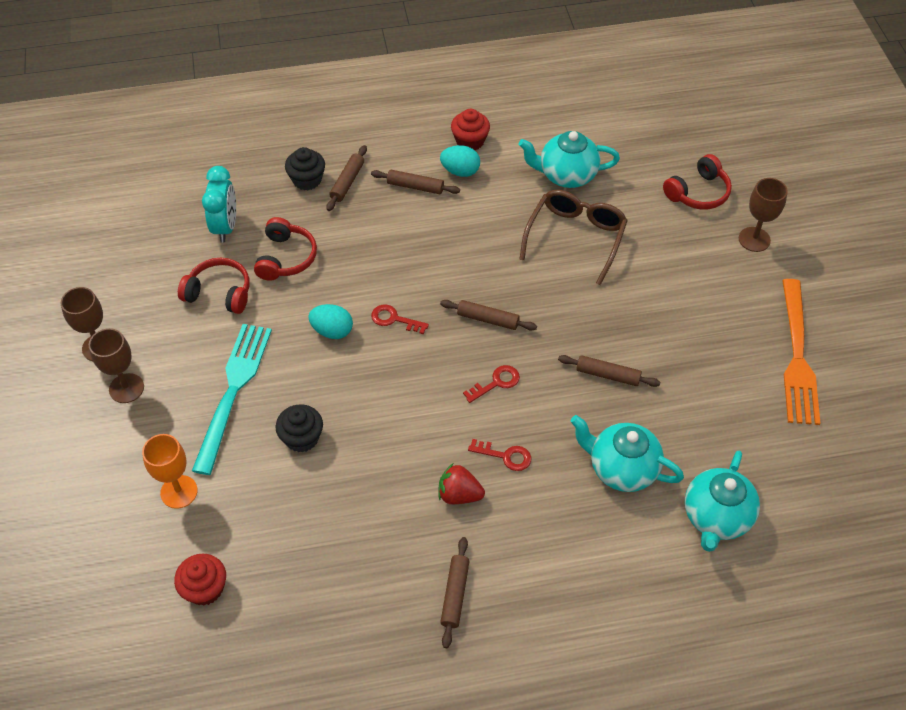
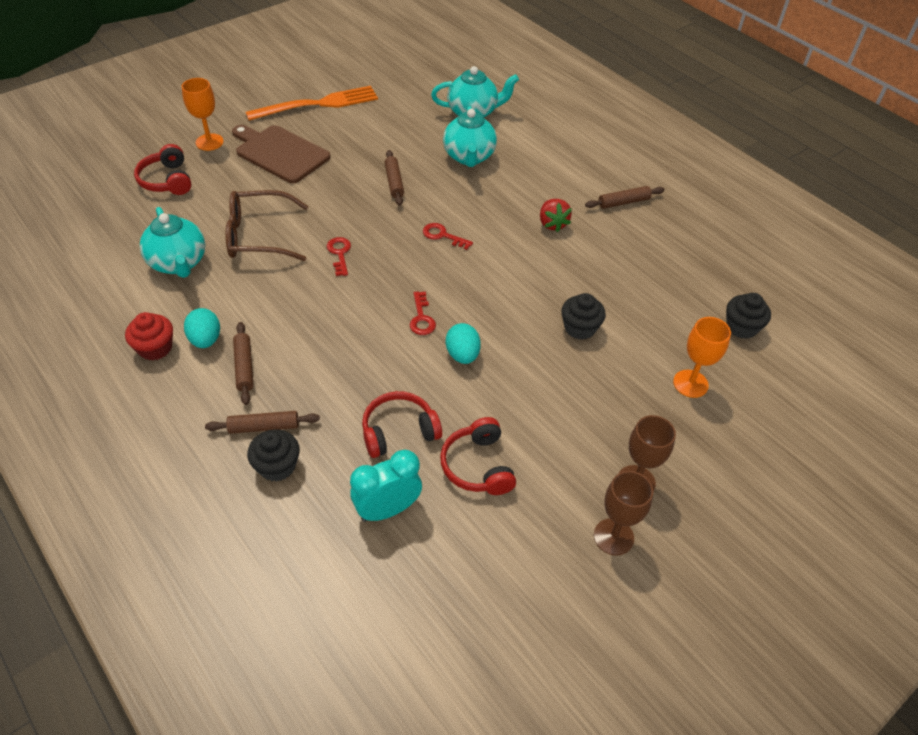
camera: 120 degrees left, 5 degrees down
red cupcake [174,553,226,605] -> black cupcake [726,293,771,339]
turquoise fork [192,324,272,475] -> none
brown rolling pin [440,300,537,331] -> none
red key [468,439,531,471] -> red key moved to [327,237,351,276]
red headphones [663,154,732,210] -> red headphones turned 135 degrees counterclockwise [134,144,191,195]
brown goblet [739,178,788,252] -> orange goblet [182,78,224,151]
none -> brown cutting board [232,125,330,183]

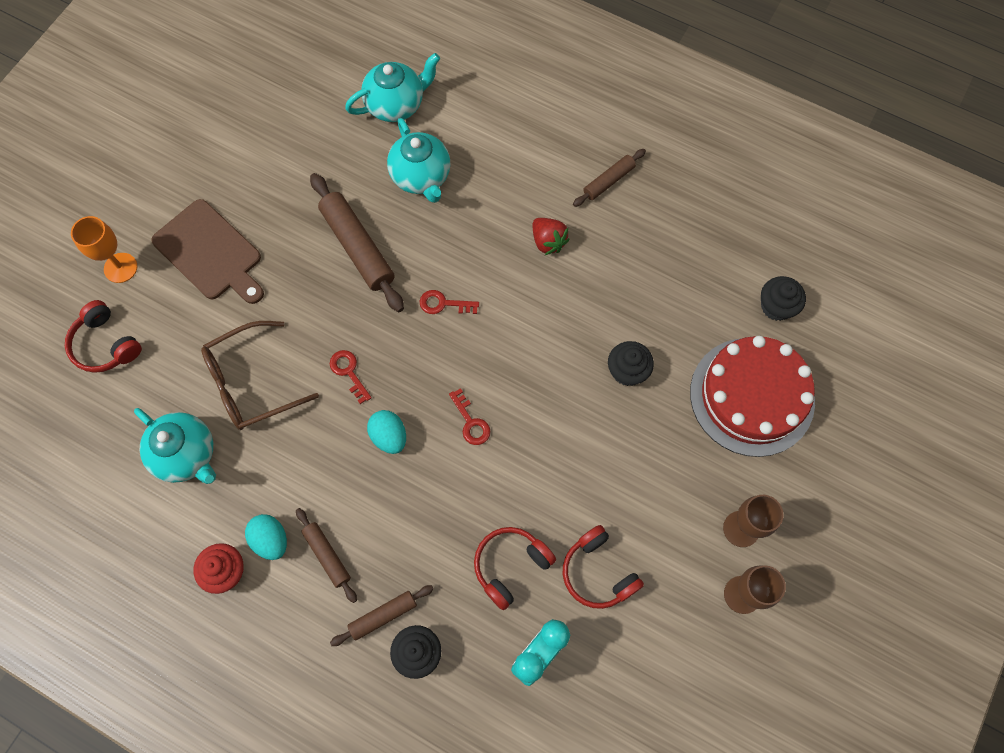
camera: 20 degrees left, 20 degrees up
brown cutting board [232,125,330,183] -> brown cutting board turned 150 degrees counterclockwise [151,199,264,304]
orange fork [246,86,378,121] -> none
brown rolling pin [385,150,404,206] -> brown rolling pin [310,173,404,312], size x1.79
turquoise egg [446,323,481,364] -> turquoise egg moved to [367,410,406,454]
orange goblet [673,317,731,398] -> red cake [690,336,815,457]

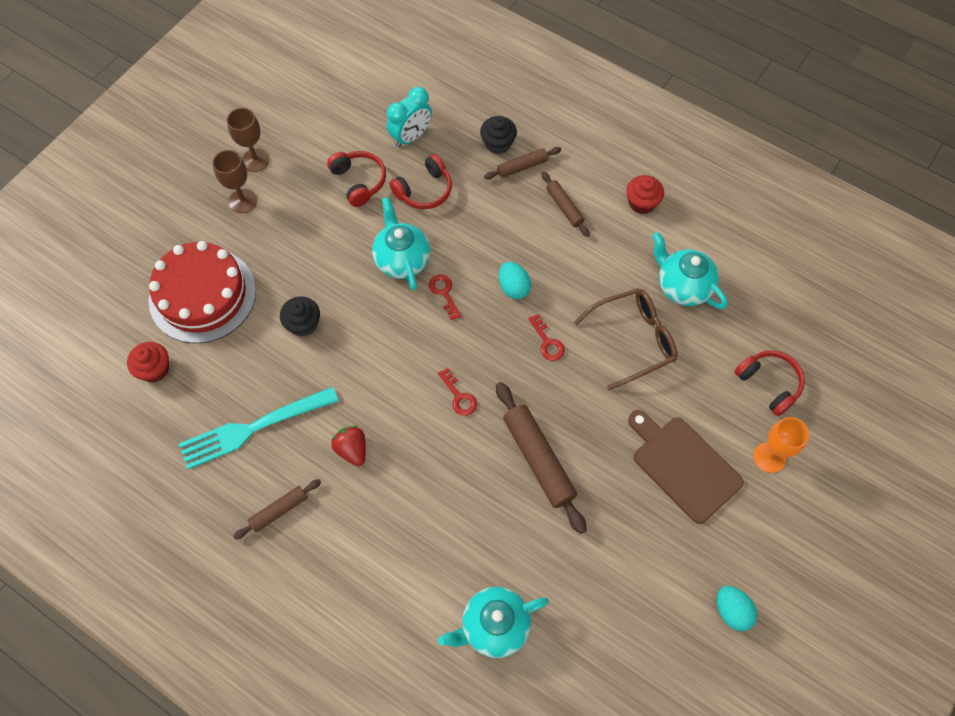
camera: 175 degrees left, 5 degrees down
turquoise egg [245,514,287,560] -> turquoise egg moved to [717,586,758,631]
turquoise teapot [387,118,450,203] -> turquoise teapot moved to [372,197,430,291]
red key [420,290,479,314] -> red key turned 45 degrees clockwise [438,368,477,416]
black cupcake [761,276,806,321] -> red cupcake [127,342,169,383]
none -> turquoise fork [179,387,339,469]

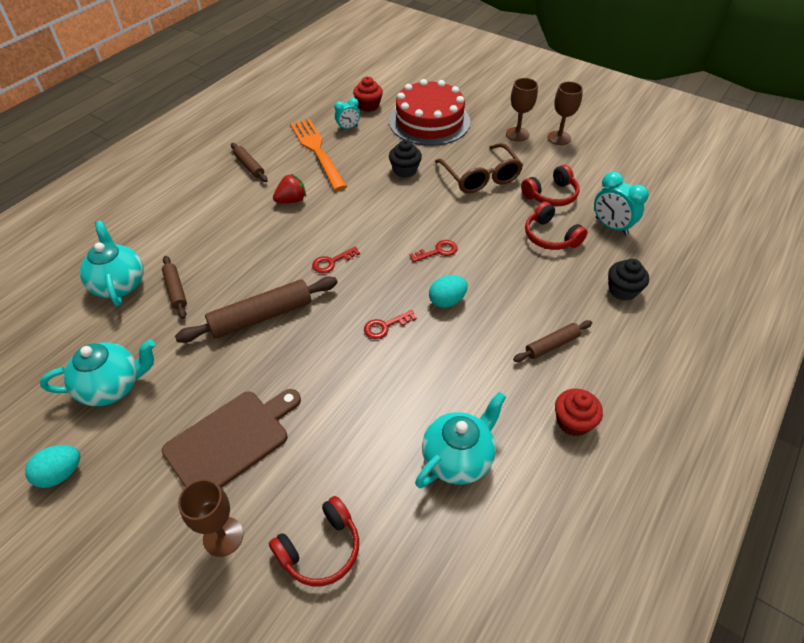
camera: 90 degrees right, 15 degrees down
turquoise fork [179,387,339,469] -> orange fork [290,119,347,191]
turquoise teapot [372,197,430,291] -> turquoise teapot moved to [40,339,155,406]
brown rolling pin [484,147,561,179] -> brown rolling pin moved to [162,256,187,319]
brown glasses [574,288,678,390] -> brown glasses moved to [435,143,523,193]
orange goblet [753,417,809,473] -> brown goblet [178,479,243,557]
none -> turquoise clock [334,98,360,130]

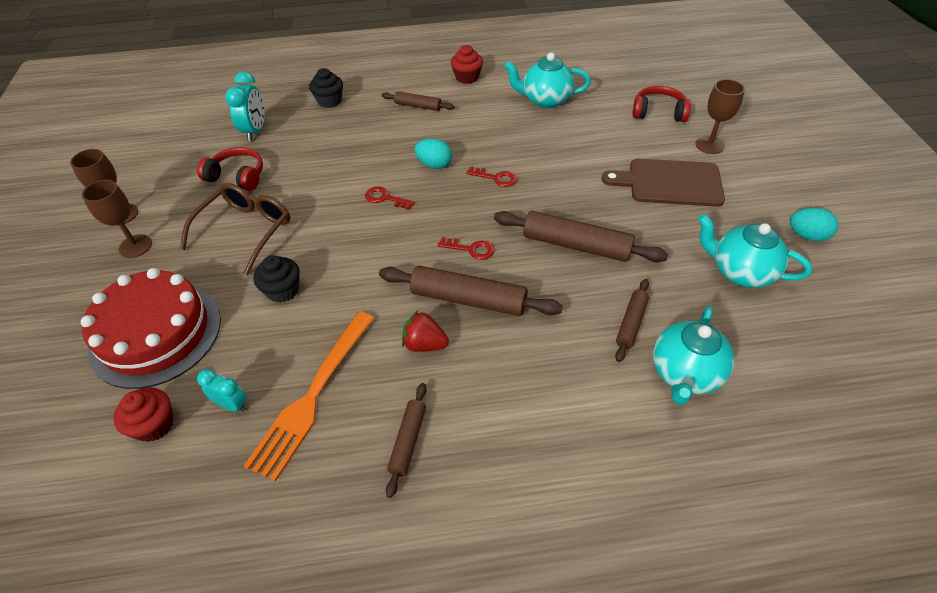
camera: 130 degrees left, 0 degrees up
red headphones [525,202,588,250] -> none
none -> brown rolling pin [379,265,563,316]

